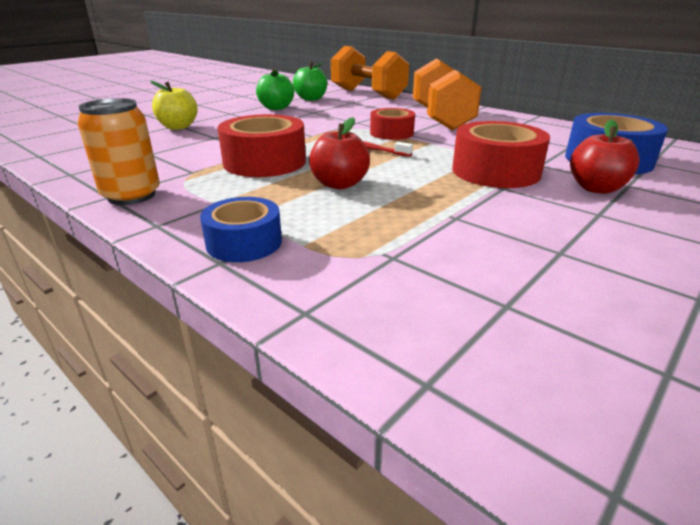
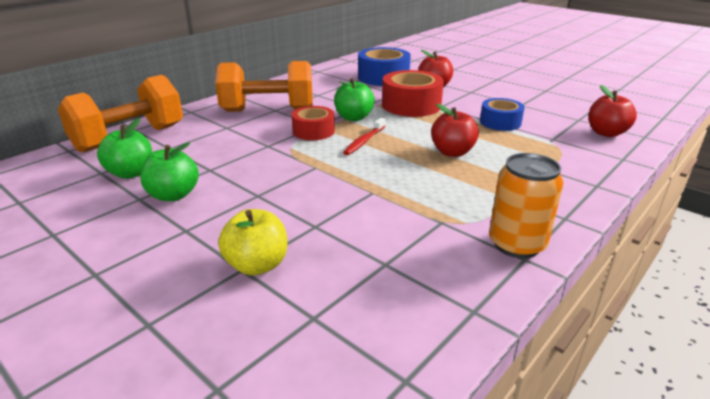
camera: 90 degrees left, 0 degrees up
blue tape [200,197,282,262] -> blue tape moved to [480,98,525,131]
red tape [218,114,306,177] -> none
none -> green apple [334,78,375,121]
none -> red apple [588,85,637,137]

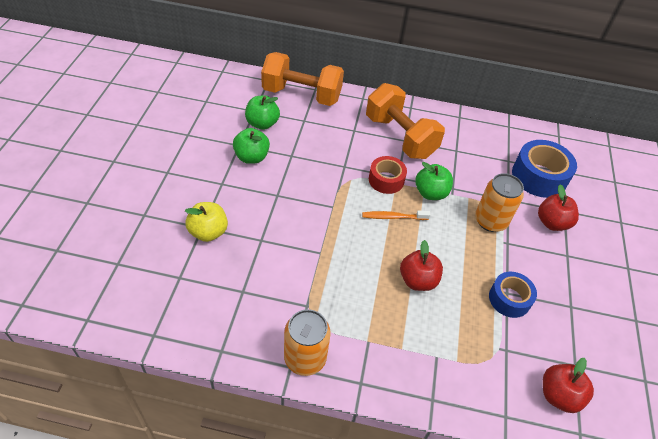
camera: 55 degrees right, 20 degrees up
red toothbrush [343,118,385,155] -> orange toothbrush [362,211,431,220]
red tape [382,70,444,117] -> orange can [475,173,524,232]

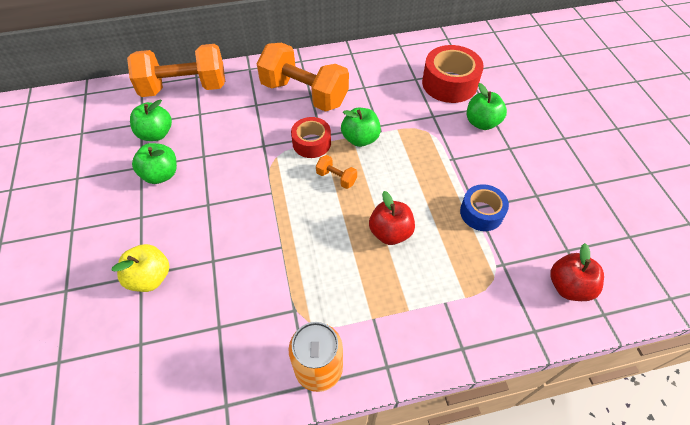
camera: 20 degrees left, 5 degrees up
orange toothbrush [362,211,431,220] -> orange dumbbell [316,155,357,189]
orange can [475,173,524,232] -> none
blue tape [512,140,577,198] -> red tape [422,45,484,103]
red apple [538,185,579,231] -> green apple [467,83,507,130]

